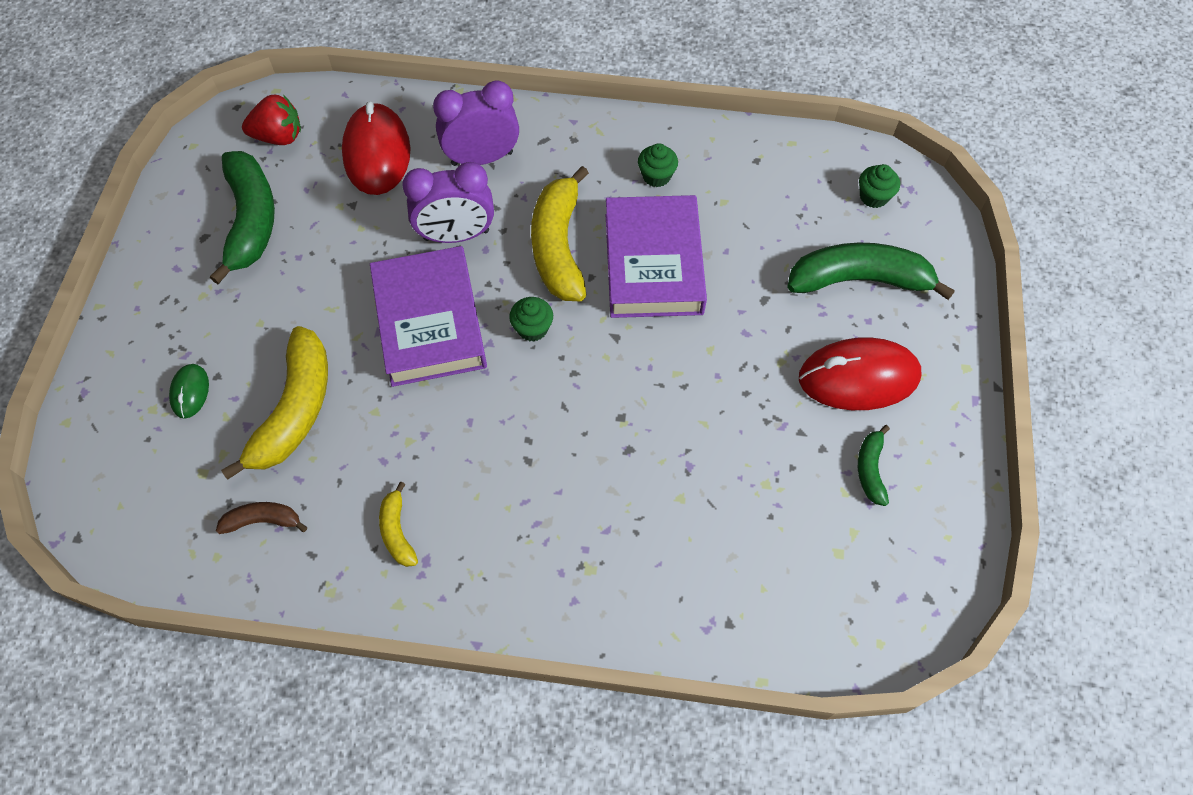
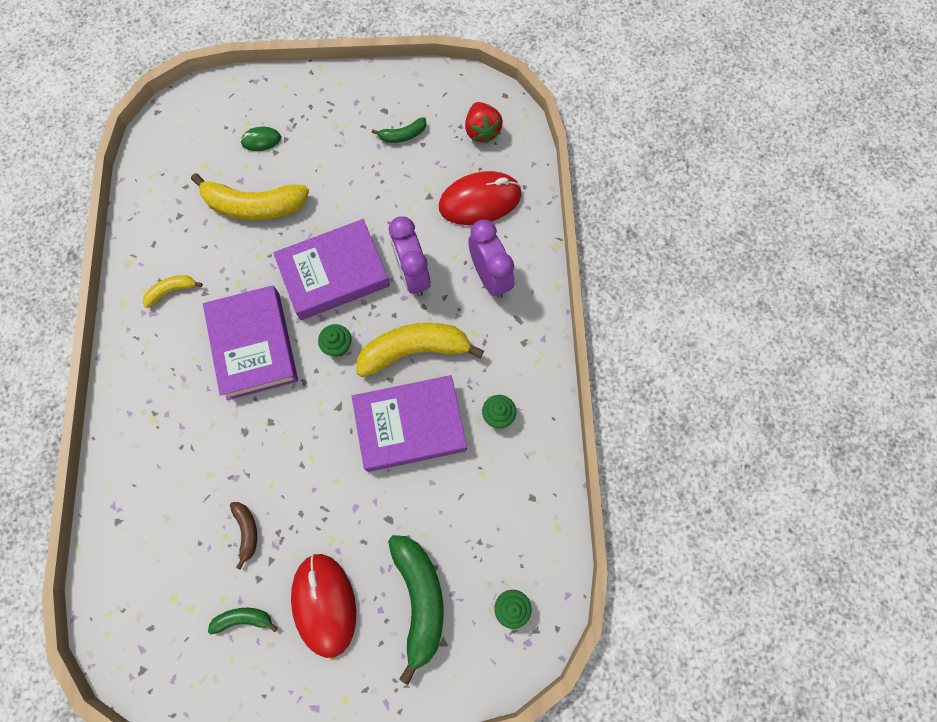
camera: 80 degrees right, 10 degrees up
green banana [210,151,275,284] -> green banana [372,117,426,143], size x0.49
brown banana [216,502,307,534] -> brown banana moved to [230,502,257,569]
none -> purple book [203,285,298,400]

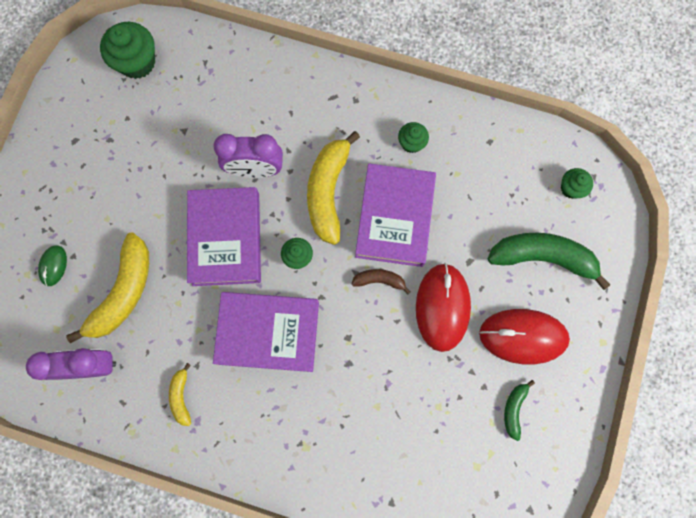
camera: 70 degrees left, 5 degrees up
brown banana [230,502,257,569] -> brown banana moved to [351,269,411,294]
green banana [372,117,426,143] -> none
red mouse [439,171,522,225] -> red mouse moved to [416,263,471,352]
red strawberry [465,102,503,143] -> green cupcake [100,22,155,79]
purple clock [468,220,514,298] -> purple clock moved to [26,348,116,380]

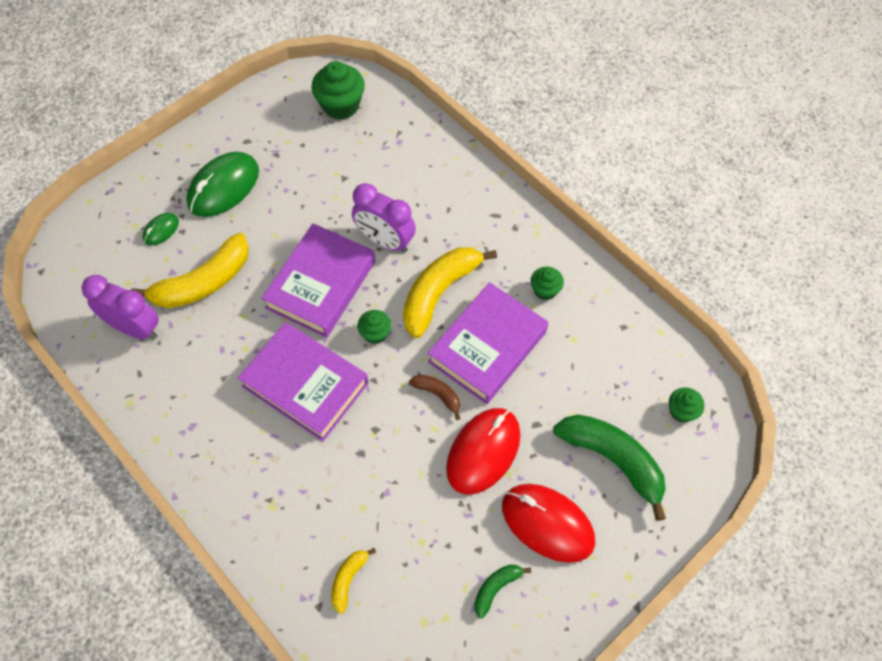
camera: 30 degrees right, 15 degrees down
yellow banana [169,363,191,426] -> yellow banana moved to [331,548,376,614]
none -> green mouse [186,152,259,217]

